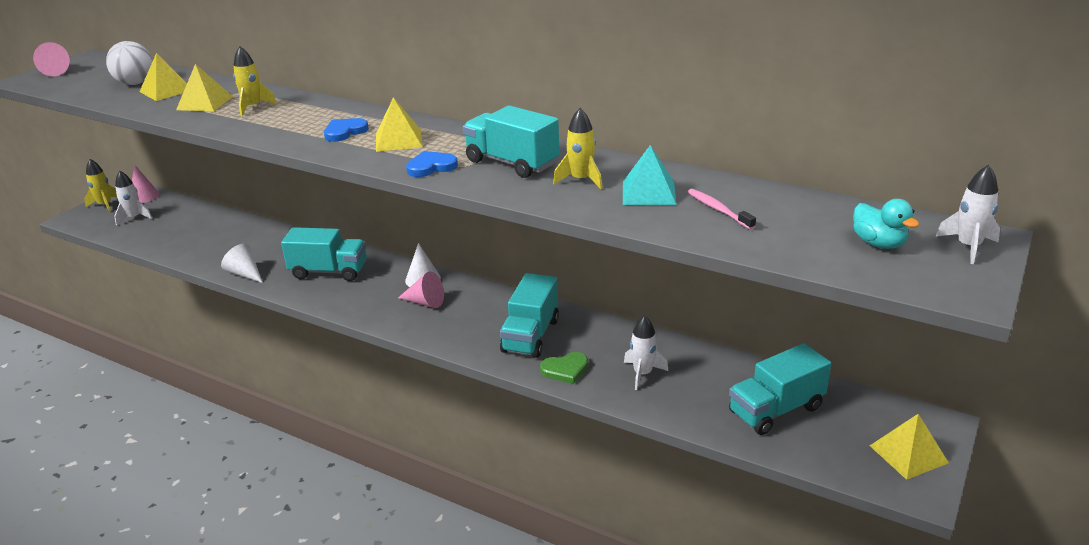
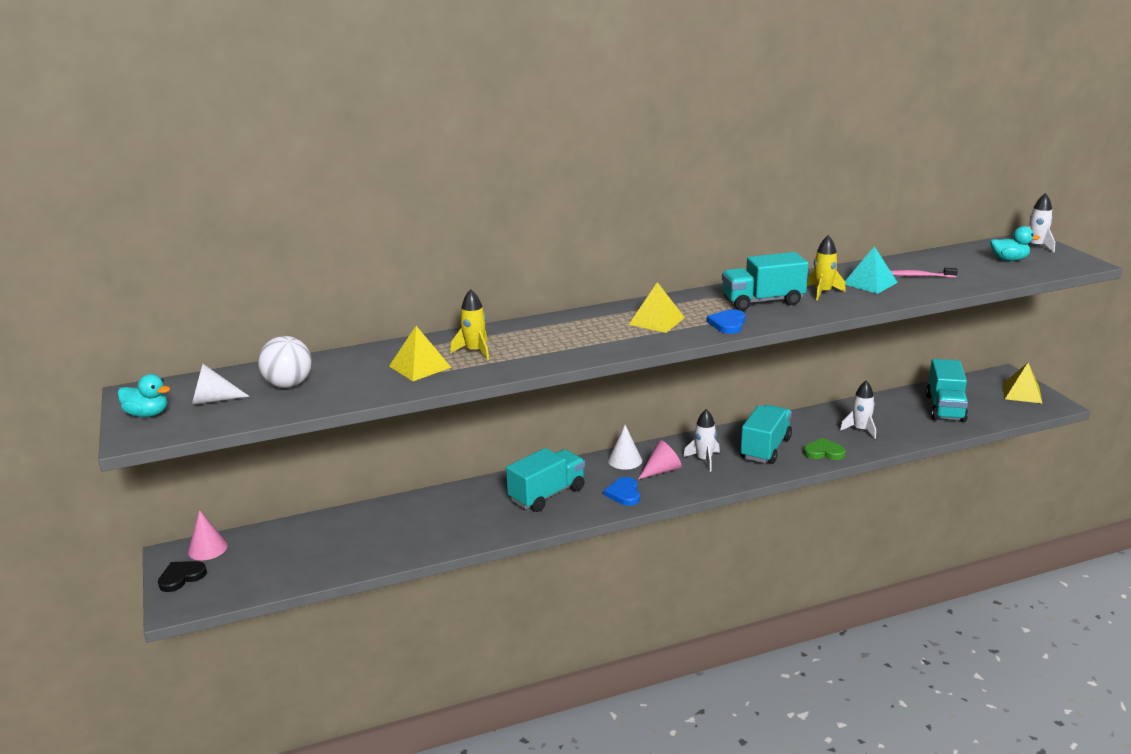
camera: 50 degrees left, 5 degrees down
pink cone [33,42,70,76] -> turquoise duck [118,374,170,417]
yellow rocket [84,159,117,212] -> black heart [158,561,207,592]
white rocket [114,171,153,226] -> white rocket moved to [683,409,720,471]
yellow pyramid [140,53,187,101] -> none
white cone [221,243,262,283] -> white cone moved to [192,364,250,405]
blue heart [324,118,369,142] -> blue heart moved to [604,477,640,506]
turquoise truck [500,273,559,358] -> turquoise truck turned 120 degrees counterclockwise [740,405,792,464]
green heart [540,352,588,384] -> green heart turned 105 degrees counterclockwise [803,438,846,460]

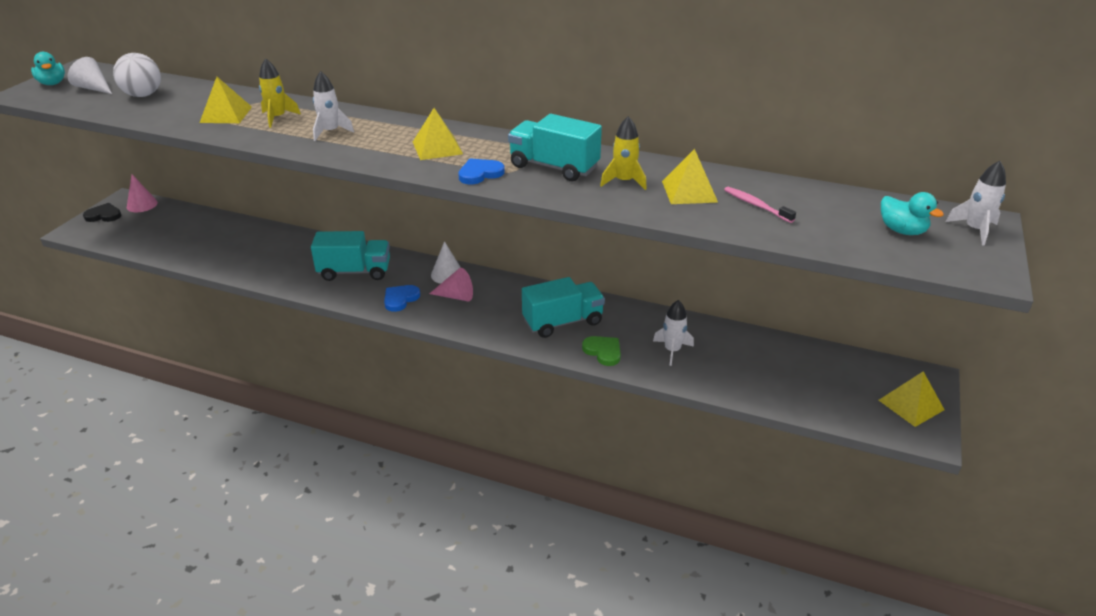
camera: 40 degrees right, 10 degrees up
white rocket [683,409,720,471] -> white rocket moved to [313,71,354,141]
turquoise pyramid [845,246,898,294] -> yellow pyramid [662,149,718,204]
turquoise truck [926,359,968,422] -> none

